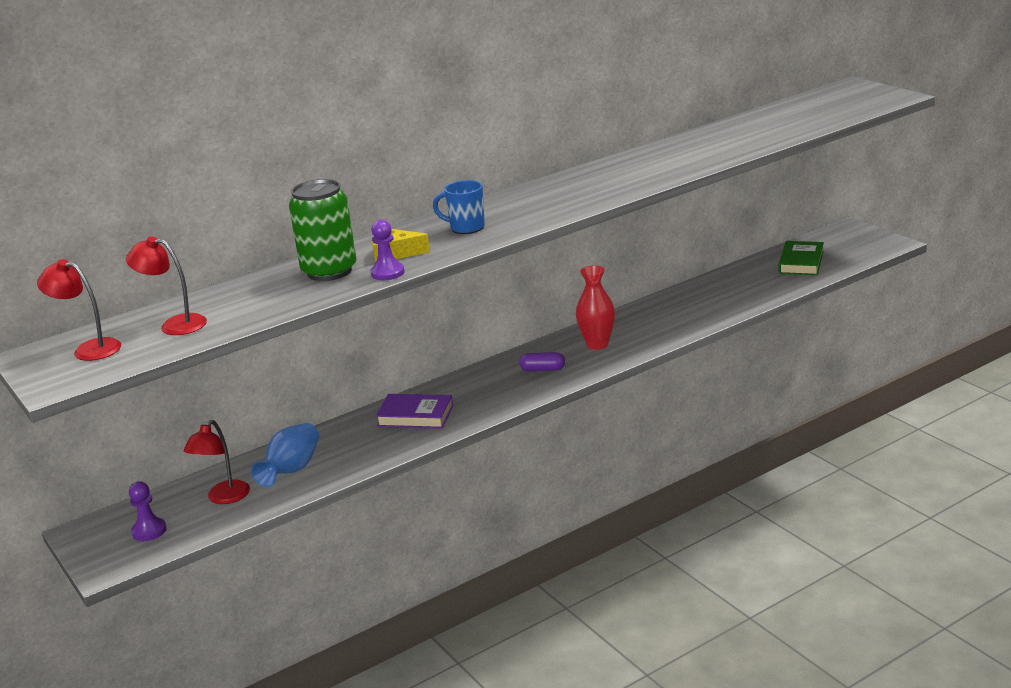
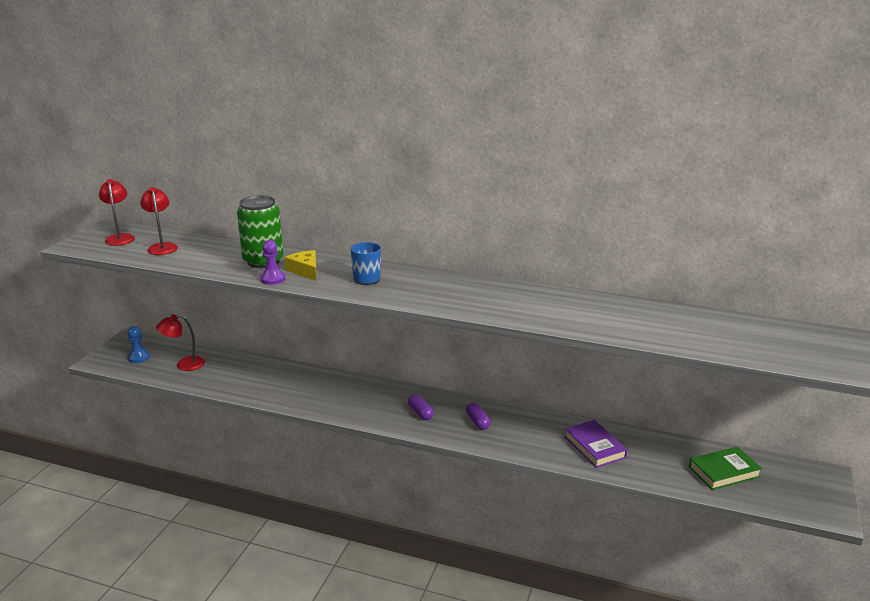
camera: 50 degrees right, 0 degrees up
purple pawn [129,481,167,541] -> blue pawn [127,326,150,363]
blue vase [251,423,319,487] -> none
purple book [376,394,453,429] -> purple book moved to [564,420,627,468]
red vase [576,265,615,350] -> purple capsule [466,403,490,430]

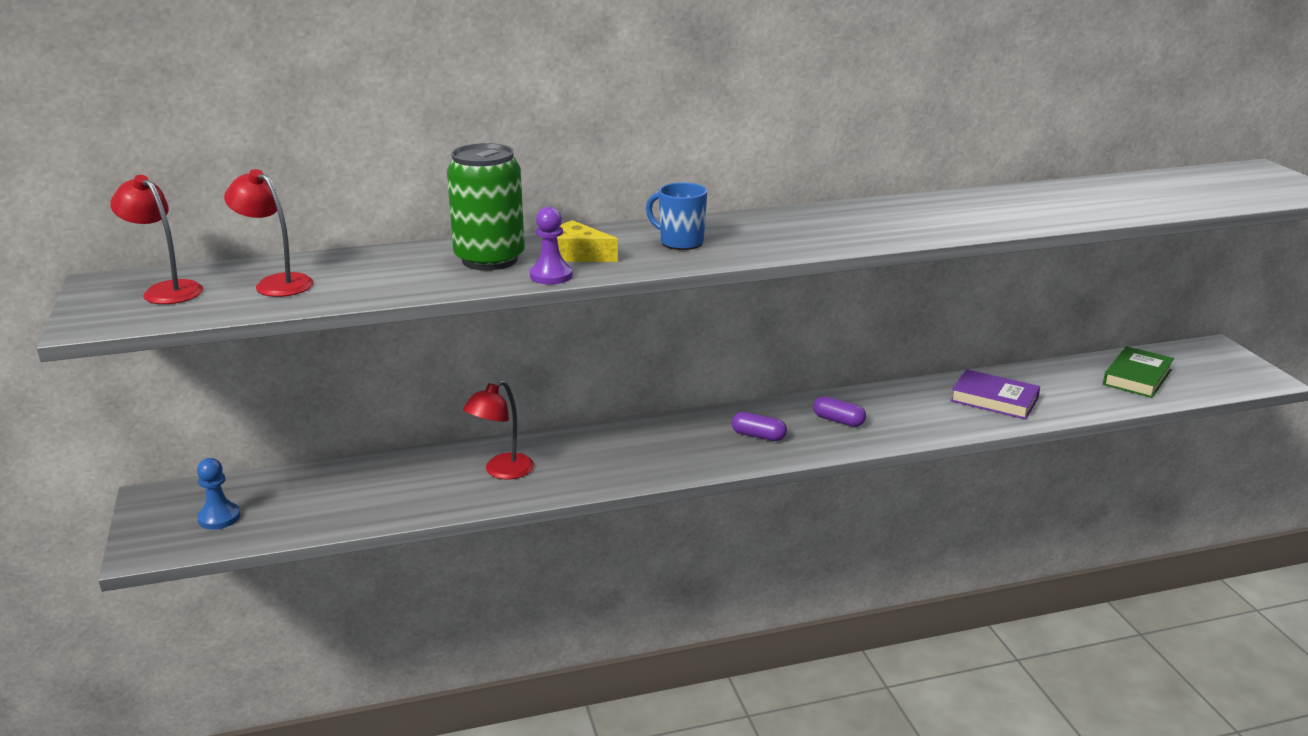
camera: 35 degrees left, 0 degrees up
red lamp [156,314,205,371] -> red lamp moved to [463,380,534,479]

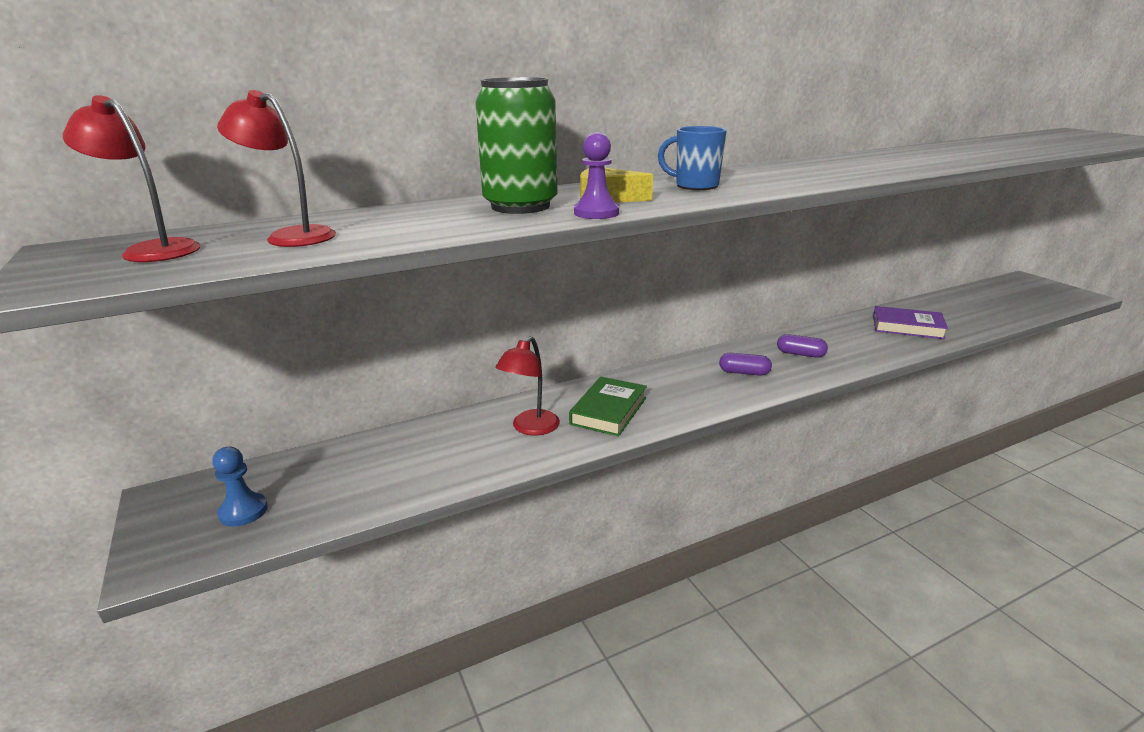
camera: 10 degrees left, 0 degrees up
green book [1103,346,1174,398] -> green book moved to [569,377,647,436]

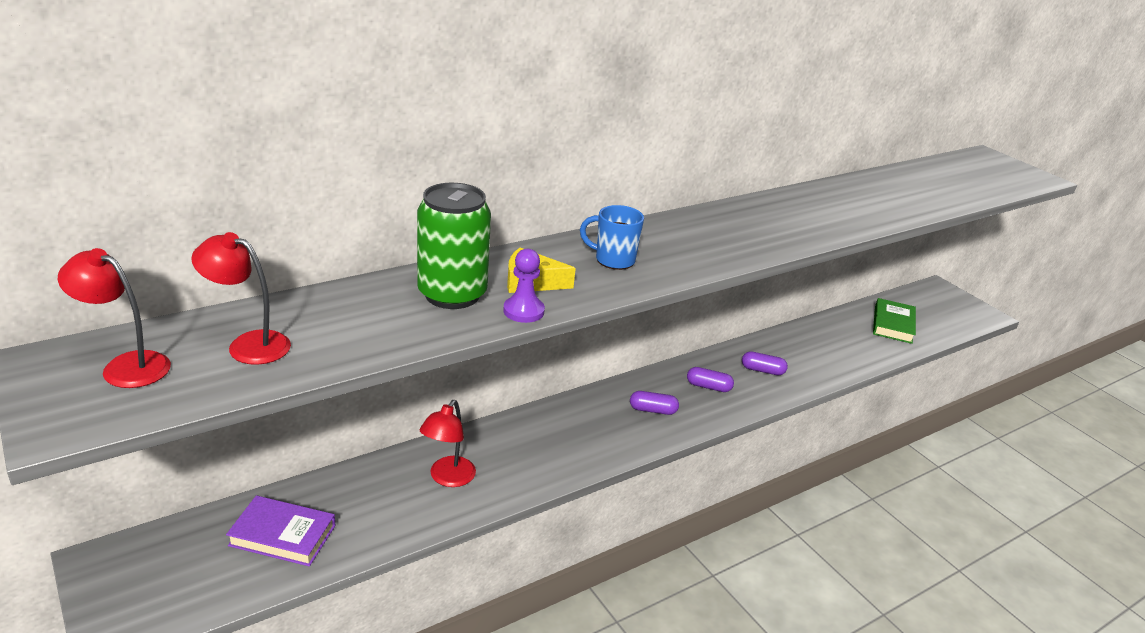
camera: 10 degrees left, 5 degrees up
blue pawn [212,447,268,527] -> none
green book [569,377,647,436] -> green book moved to [873,298,916,344]
purple book [873,306,948,339] -> purple book moved to [226,495,336,566]
none -> purple capsule [742,351,788,375]

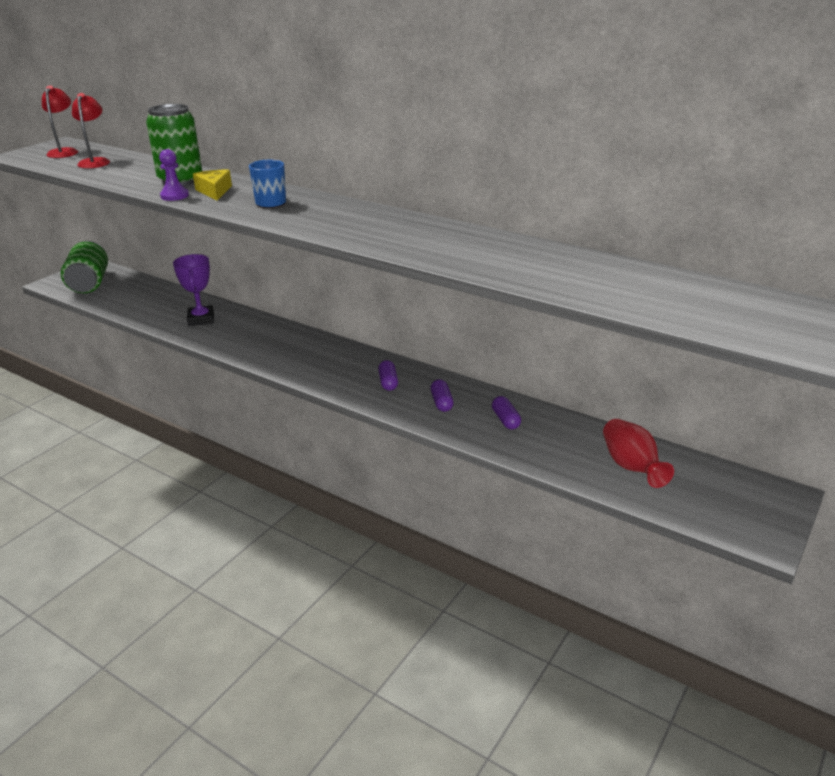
camera: 70 degrees right, 0 degrees up
purple book [226,495,336,566] -> none
red lamp [420,400,476,487] -> purple trophy [173,254,214,326]
purple capsule [630,391,679,415] -> purple capsule moved to [492,396,521,429]
green book [873,298,916,344] -> red vase [603,419,674,488]
none -> green can [61,241,108,293]

